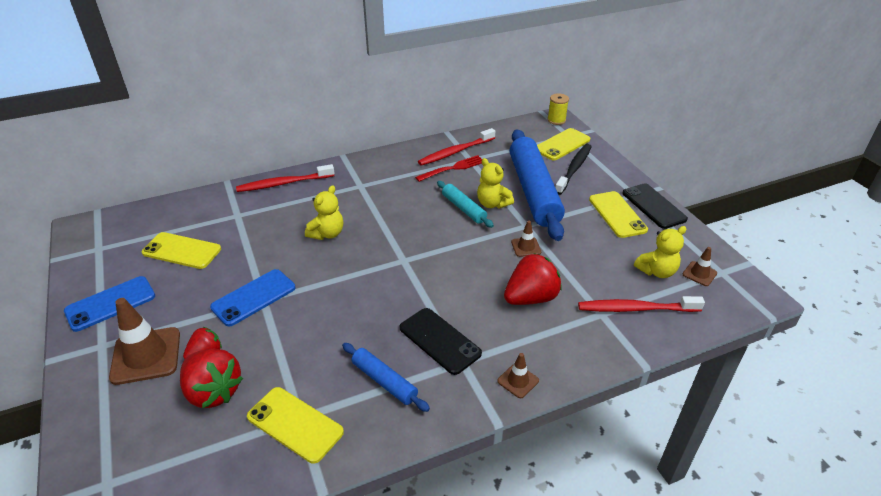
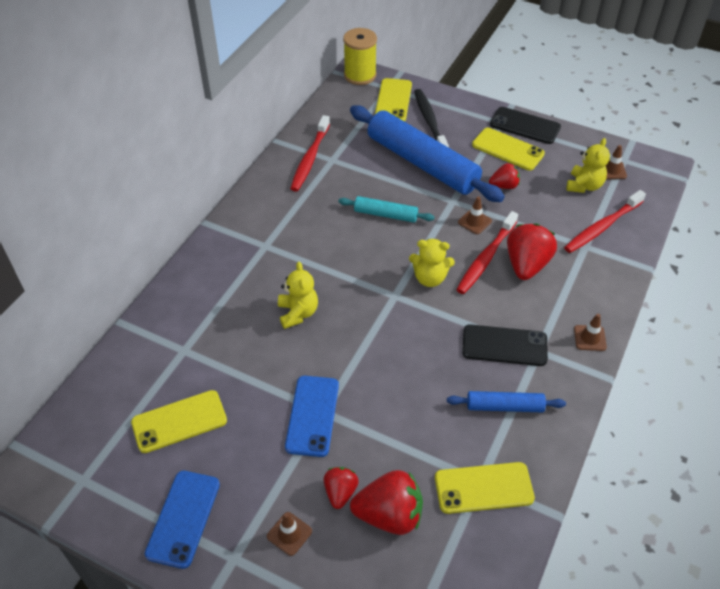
camera: 40 degrees left, 10 degrees up
brown traffic cone [109,298,180,385] -> brown traffic cone [267,512,312,556], size x0.50
red toothbrush [236,164,334,192] -> red toothbrush moved to [456,211,518,294]
red fork [415,155,482,182] -> none
yellow teddy bear [477,158,514,209] -> yellow teddy bear moved to [409,239,455,287]
yellow spool [547,93,569,125] -> yellow spool [343,28,377,85], size x1.57
none -> red strawberry [489,163,520,189]

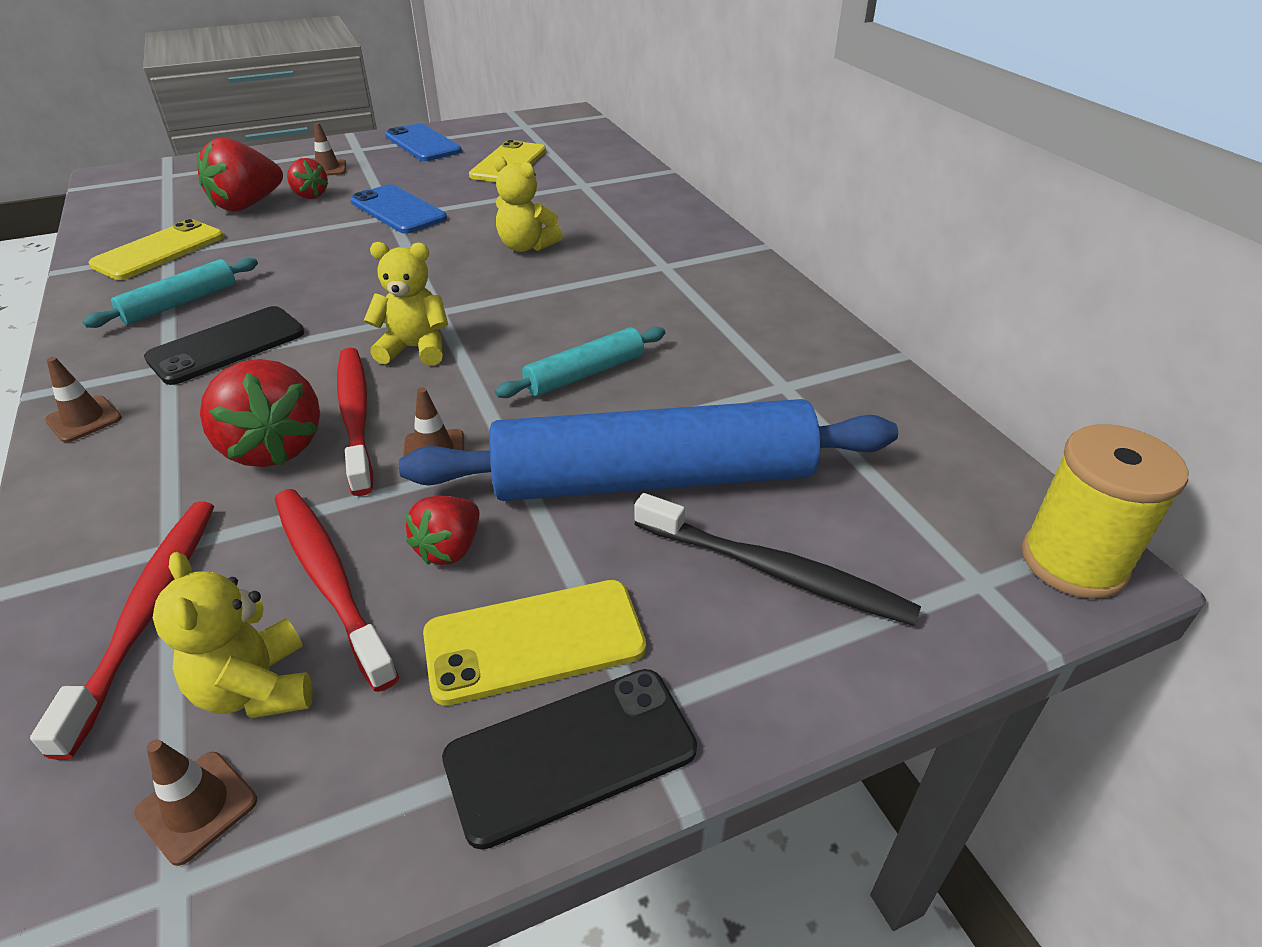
camera: 130 degrees right, 10 degrees down
red toothbrush [290,115,330,192] -> red toothbrush moved to [275,489,399,692]
yellow phone [375,78,412,122] -> none
yellow teddy bear [409,239,455,287] -> yellow teddy bear turned 45 degrees clockwise [364,242,448,366]
blue rolling pin [447,391,566,413] -> turquoise rolling pin [83,258,258,328]

